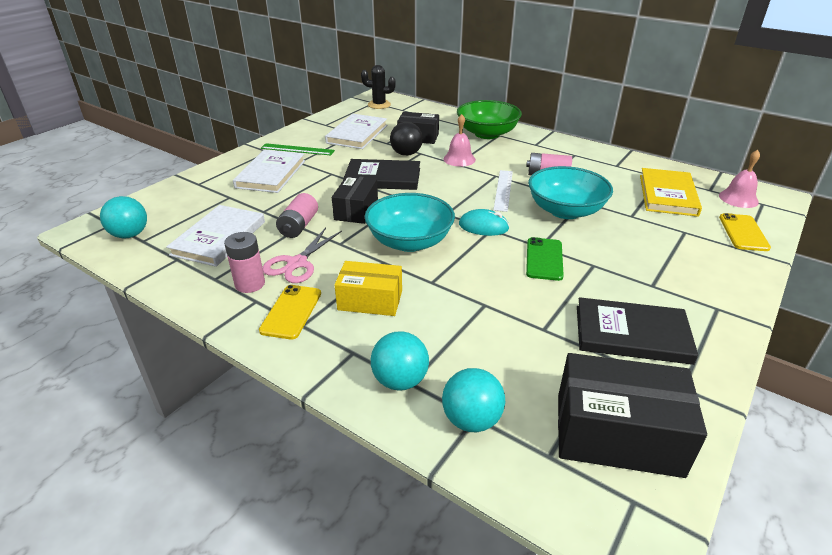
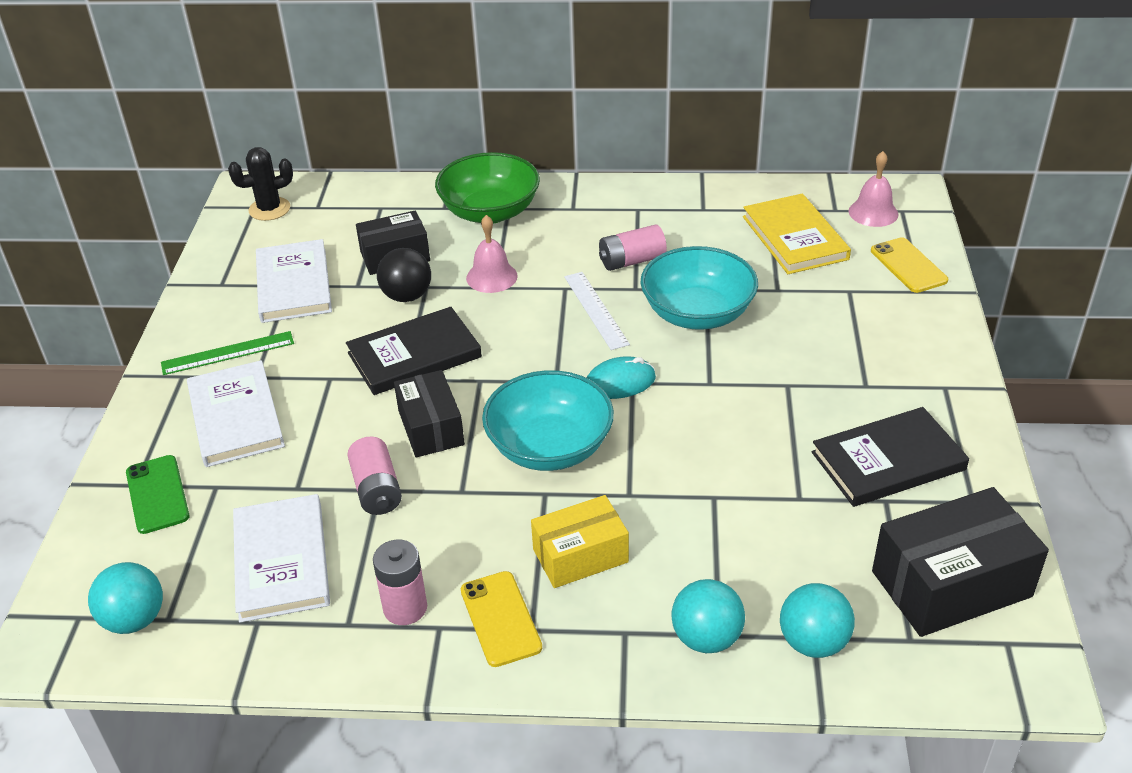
camera: 30 degrees left, 5 degrees up
pink scissors [262,228,342,283] -> none
green phone [526,237,564,281] -> green phone moved to [126,455,189,534]

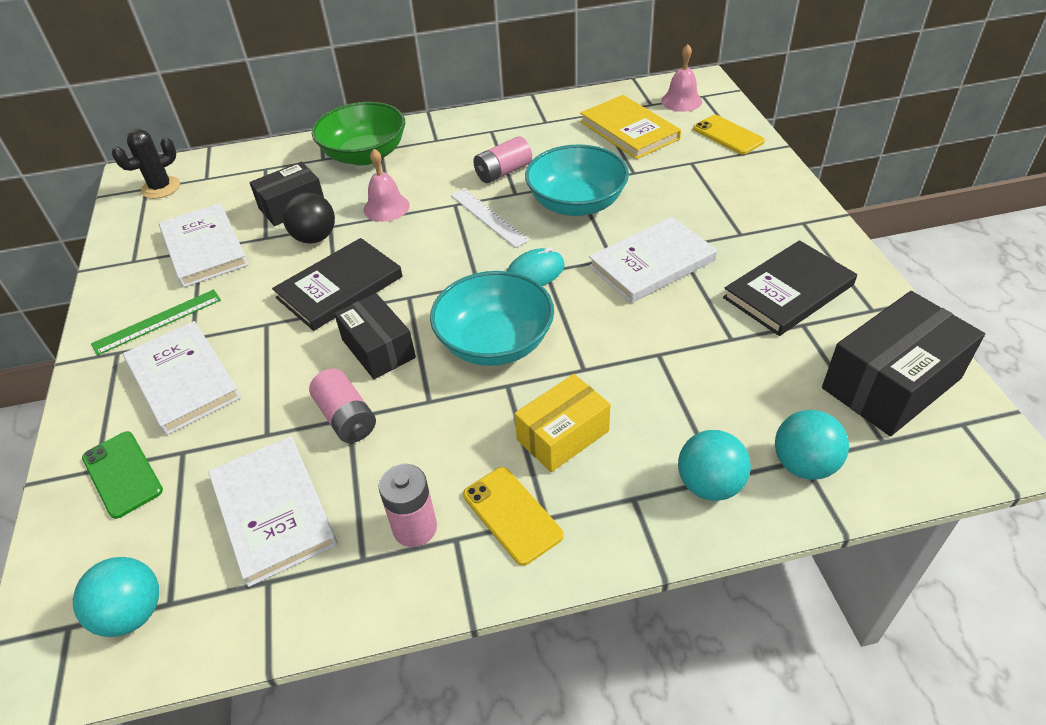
camera: 15 degrees left, 5 degrees up
none -> white book [589,217,717,303]

